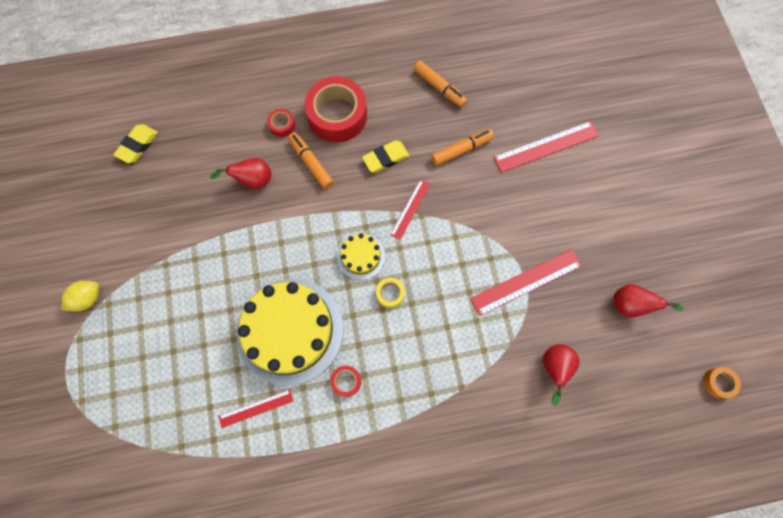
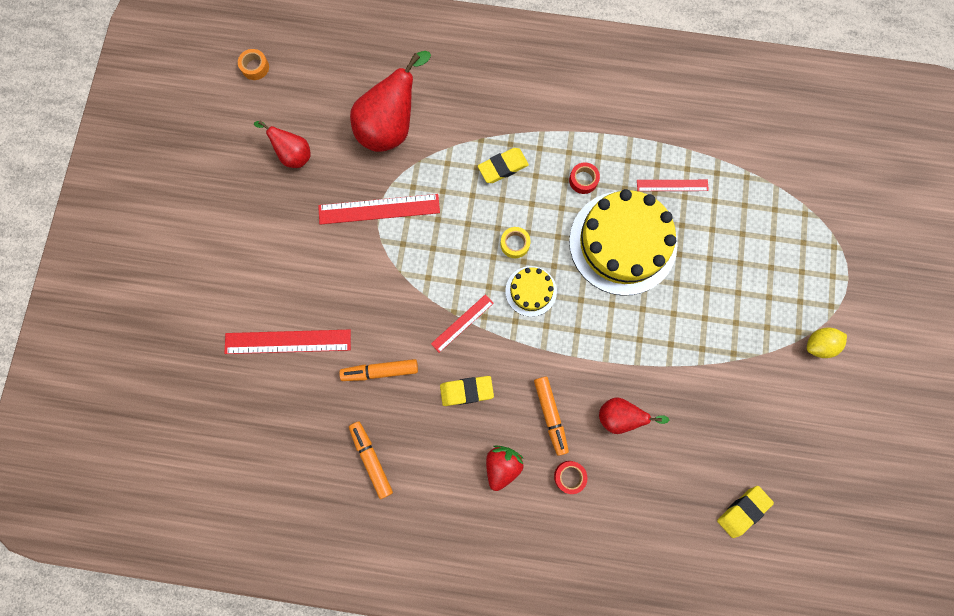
camera: 160 degrees left, 5 degrees up
red tape [305,77,367,142] -> red strawberry [486,445,524,491]
red pear [543,344,580,406] -> red pear [350,51,431,152], size x1.78
none -> yellow eraser [478,148,529,183]

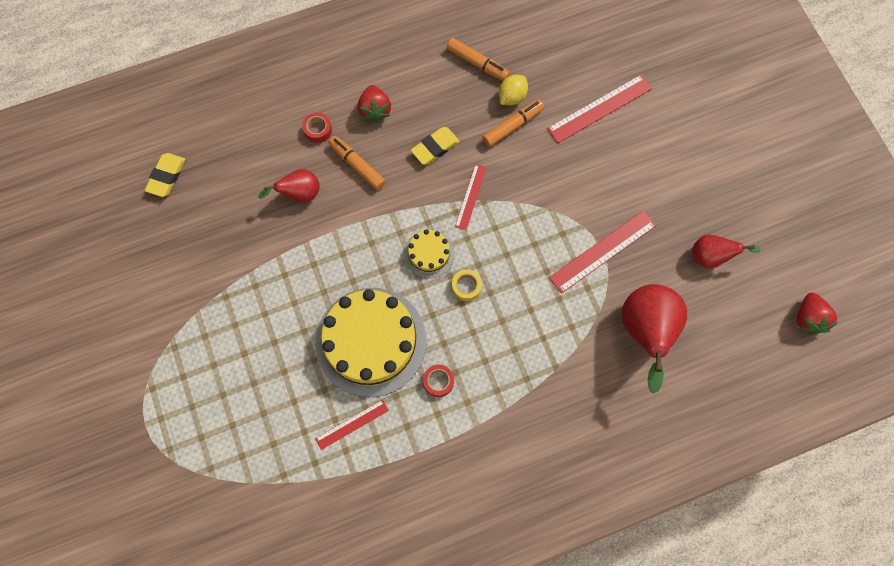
camera: 150 degrees right, 5 degrees down
orange tape [238,49,269,80] -> red strawberry [797,293,838,335]
yellow eraser [478,148,529,183] -> none
yellow lemon [807,327,847,358] -> yellow lemon moved to [499,75,528,105]

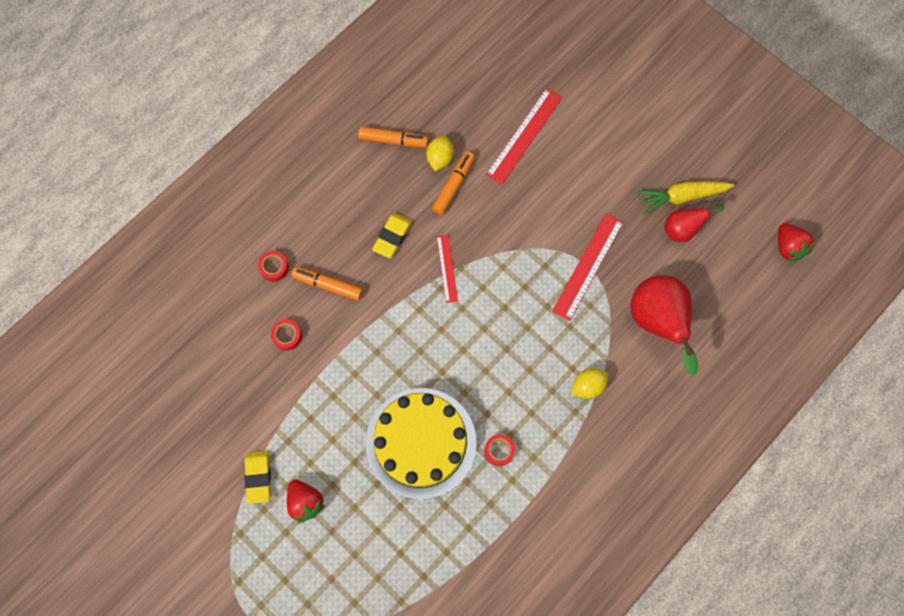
camera: 25 degrees left, 0 degrees up
yellow eraser [145,153,185,197] -> yellow eraser moved to [244,451,271,504]
red pear [258,169,320,203] -> red tape [271,319,302,351]
red ruler [315,400,389,450] -> none
red strawberry [357,85,391,123] -> red strawberry moved to [287,479,325,523]
yellow cake [404,229,454,278] -> none
yellow tape [452,269,482,301] -> none
none -> yellow lemon [571,368,608,399]
none -> yellow carrot [637,181,734,214]

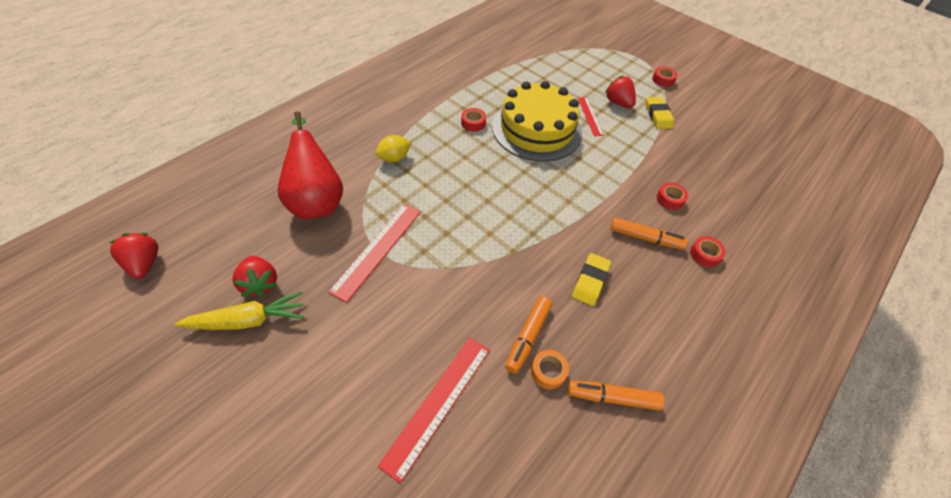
camera: 175 degrees right, 20 degrees down
yellow lemon [426,135,454,171] -> orange tape [531,350,569,389]
red ruler [437,235,458,303] -> red ruler moved to [578,97,604,136]
red pear [664,204,724,242] -> red strawberry [232,256,278,297]
none -> red tape [652,67,677,87]

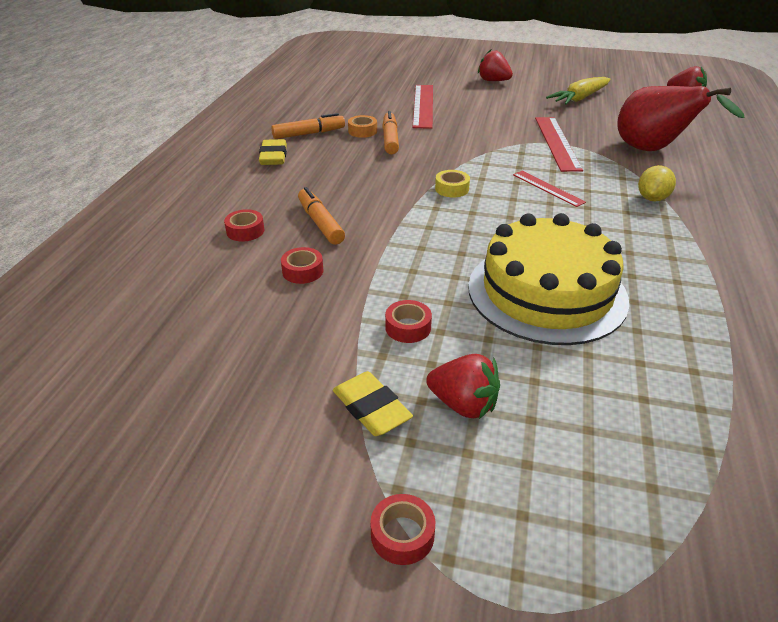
camera: 155 degrees right, 15 degrees down
red strawberry [232,256,278,297] -> red strawberry moved to [478,49,513,81]
red tape [461,108,486,132] -> red tape moved to [385,300,432,343]
yellow eraser [572,253,611,306] -> yellow eraser moved to [259,139,287,165]
red ruler [578,97,604,136] -> red ruler moved to [513,171,586,207]
orange marker [610,218,688,250] -> orange marker turned 75 degrees clockwise [298,187,345,245]
none -> yellow tape [435,170,470,198]

